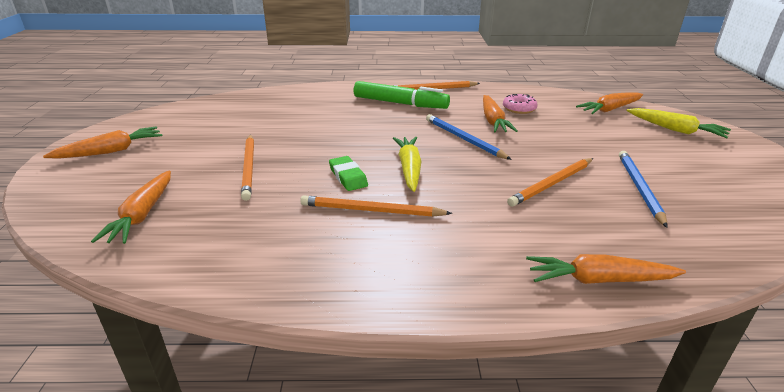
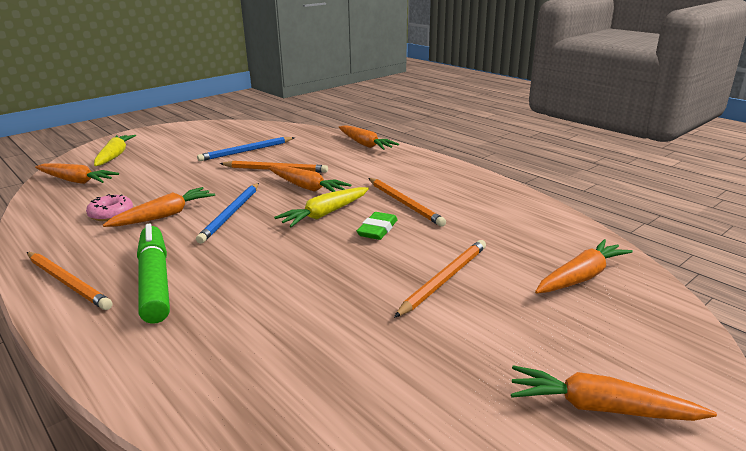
camera: 130 degrees left, 5 degrees down
none -> orange carrot [268,166,351,192]

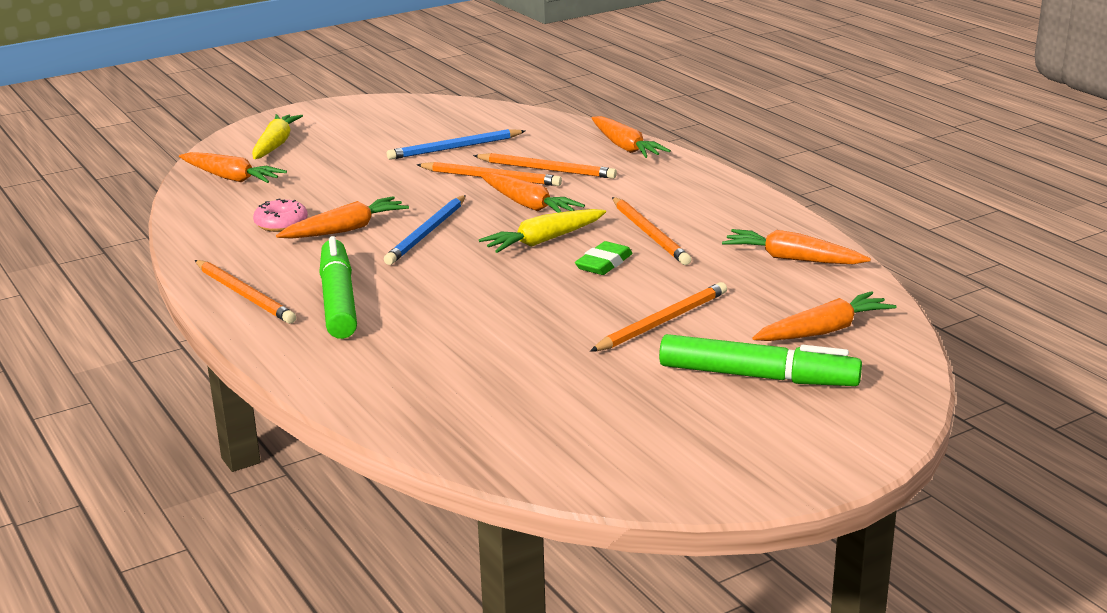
camera: 10 degrees right, 0 degrees up
orange carrot [511,365,717,421] -> orange carrot moved to [722,229,871,264]
none -> orange pencil [473,153,617,179]
none -> green marker [659,334,862,386]

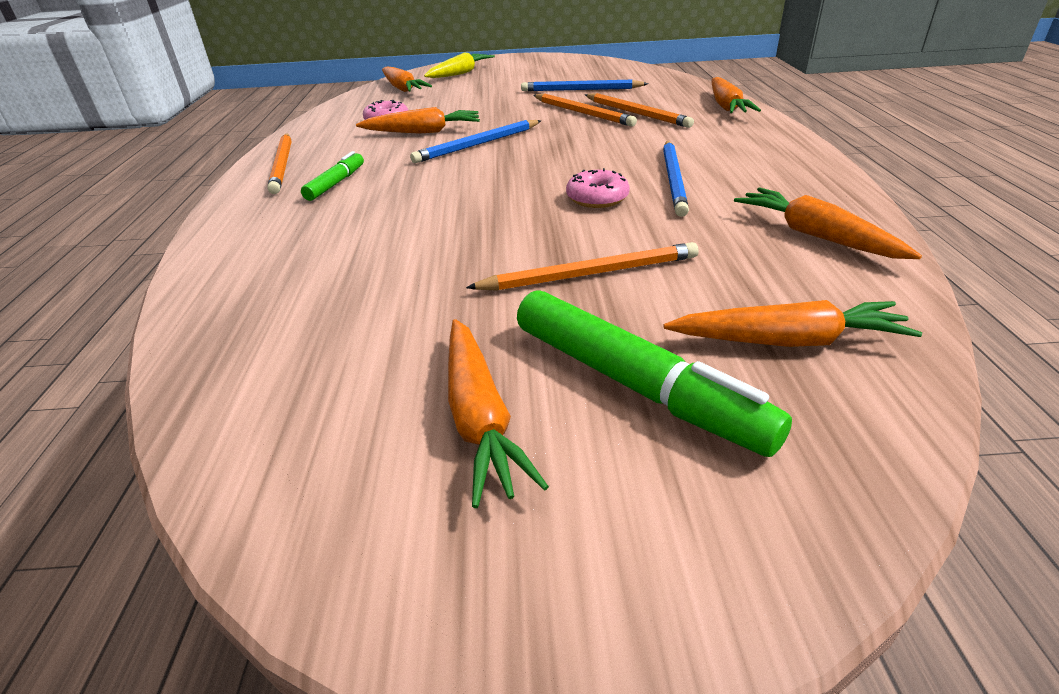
camera: 30 degrees right, 10 degrees up
green marker [319,236,357,339] -> green marker [301,151,364,201], size x0.55
yellow carrot [479,209,606,253] -> none
orange carrot [481,173,585,213] -> orange carrot moved to [448,319,549,508]
green eraser [575,241,633,275] -> pink donut [566,168,630,208]
orange pencil [612,197,692,265] -> blue pencil [663,141,689,217]

